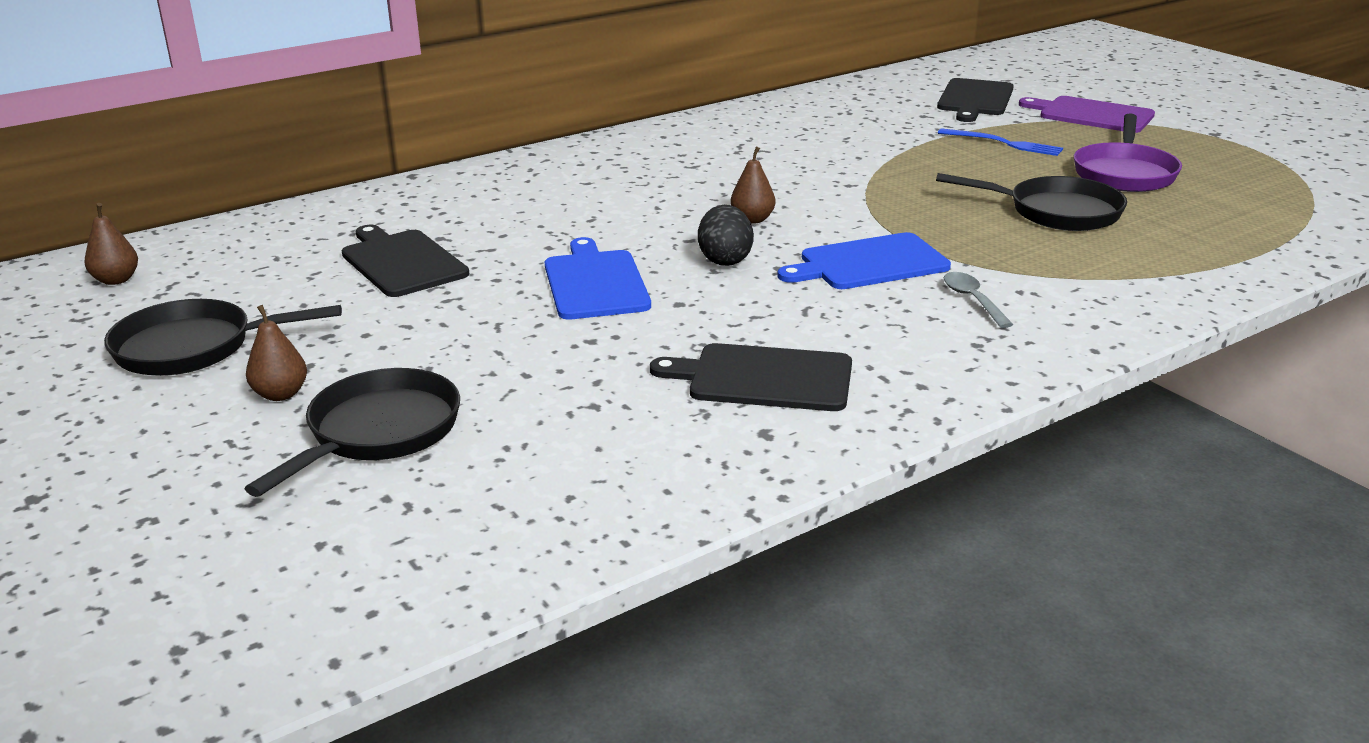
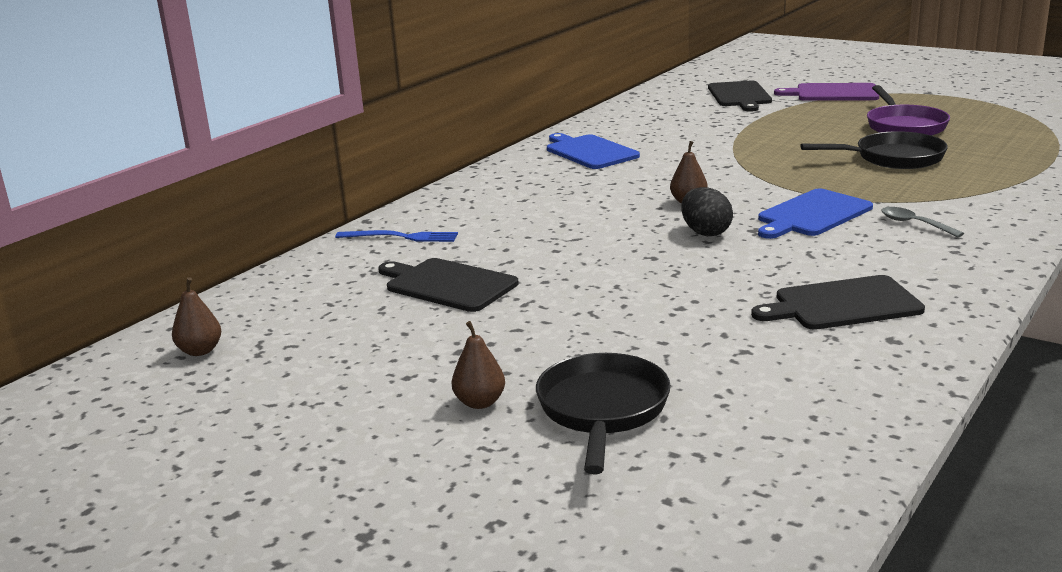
camera: 20 degrees left, 5 degrees down
black pan [104,299,342,376] -> none
blue cutting board [545,237,651,320] -> blue cutting board moved to [547,133,640,169]
blue fork [938,128,1063,156] -> blue fork moved to [335,230,458,242]

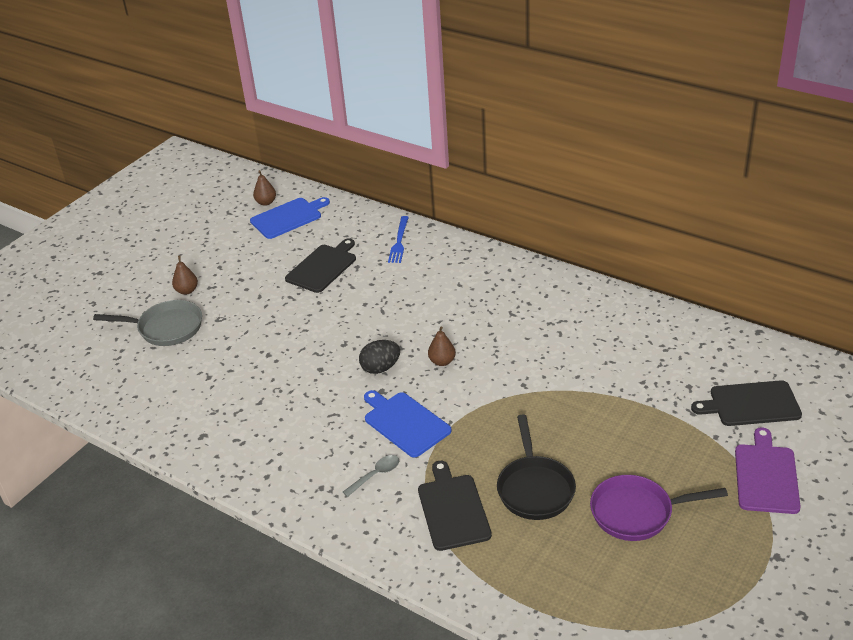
camera: 90 degrees right, 15 degrees up
black pan [536,353,671,474] -> grey pan [93,300,202,346]
blue cutting board [547,133,640,169] -> blue cutting board moved to [250,197,330,239]
black cutting board [751,275,925,330] -> black cutting board moved to [418,461,492,551]

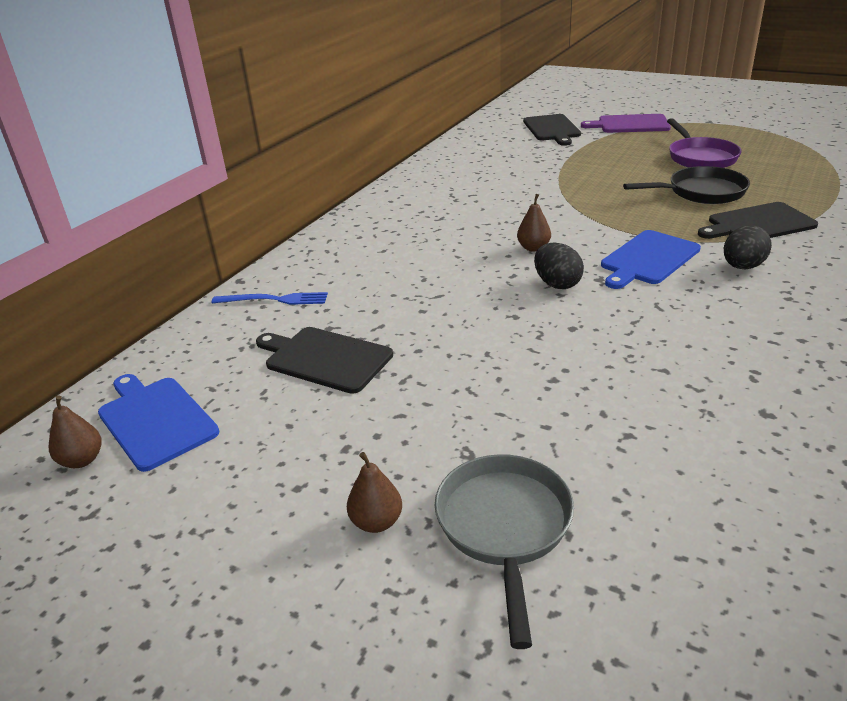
camera: 95 degrees left, 5 degrees down
grey spoon [343,455,399,497] -> black egg [724,225,772,269]

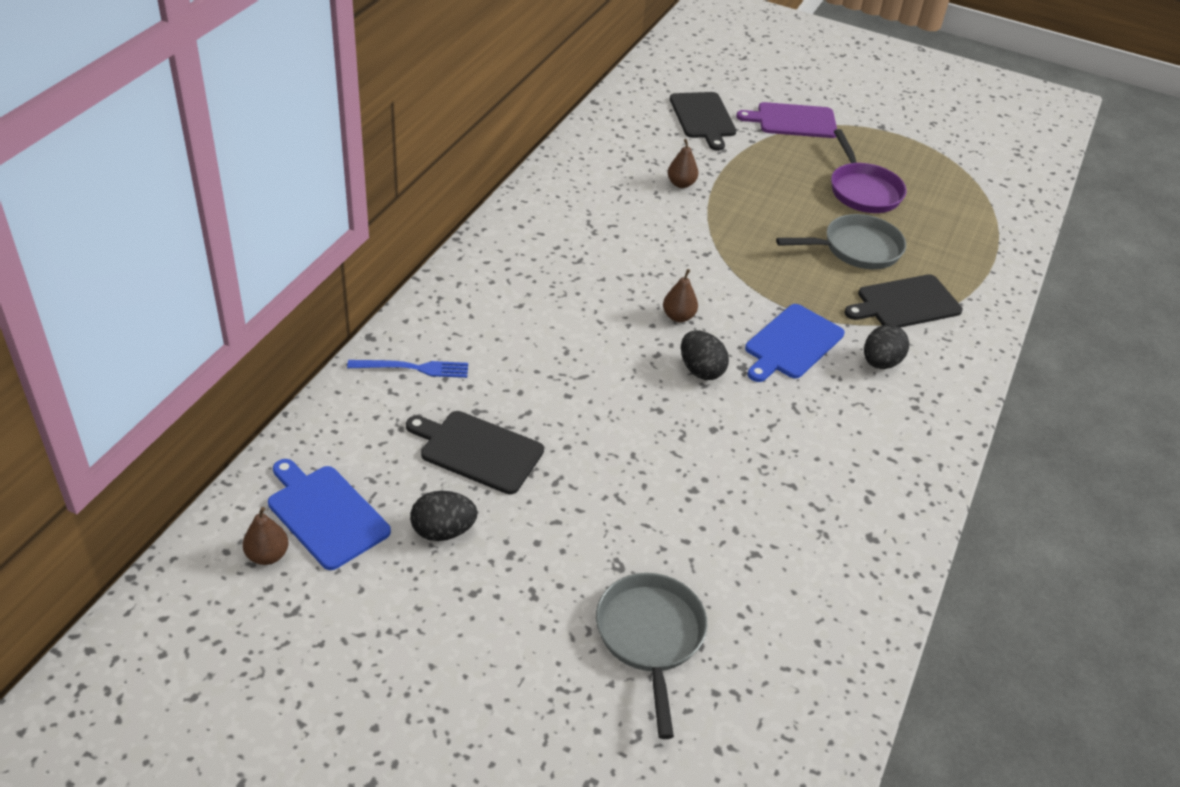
camera: 10 degrees left, 10 degrees up
brown pear [347,452,402,533] -> brown pear moved to [668,139,698,188]
black pan [623,166,750,204] -> grey pan [776,214,906,269]
none -> black egg [410,491,478,541]

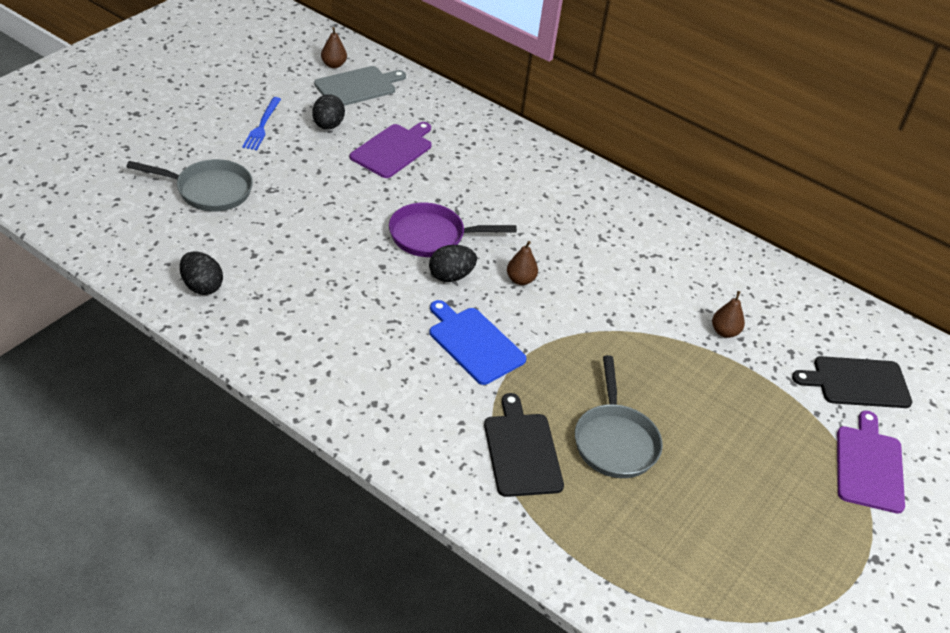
camera: 100 degrees right, 0 degrees up
blue cutting board [268,459,391,570] -> grey cutting board [314,66,406,106]
blue fork [347,360,468,378] -> blue fork moved to [242,97,281,150]
black cutting board [406,411,544,494] -> purple cutting board [350,122,432,178]
purple pan [831,129,907,213] -> purple pan moved to [389,203,517,257]
black egg [864,325,909,369] -> black egg moved to [180,251,223,295]

